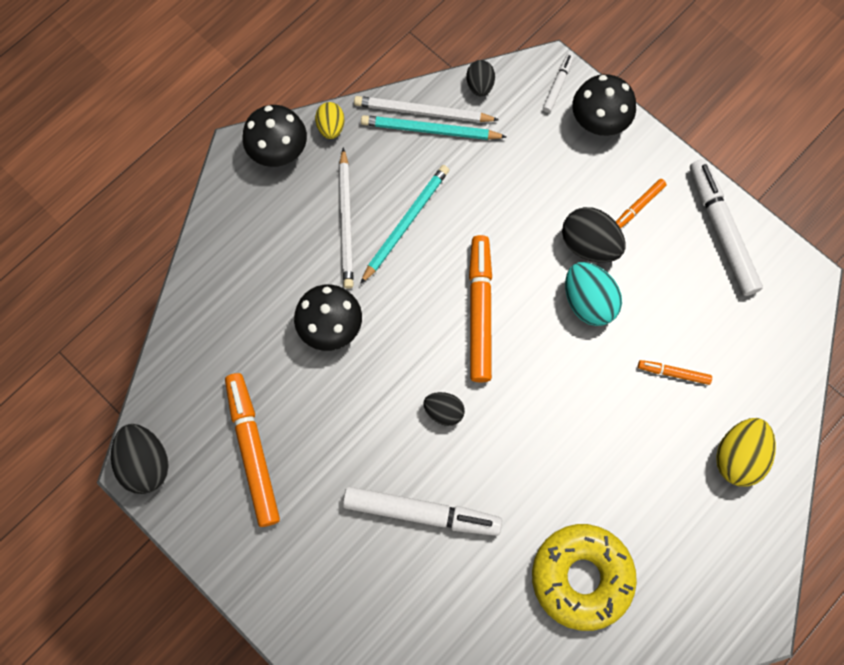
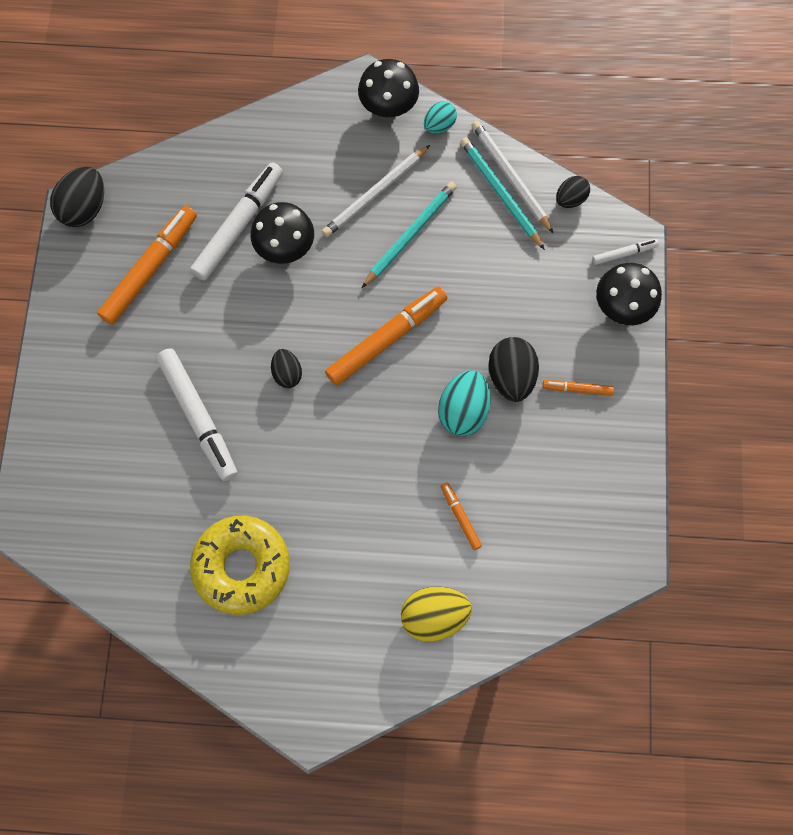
camera: 50 degrees right, 0 degrees up
yellow egg [315,102,345,139] -> turquoise egg [424,101,457,134]
turquoise pencil [360,165,449,284] -> turquoise pencil turned 45 degrees counterclockwise [362,182,457,288]
white marker [690,159,763,296] -> white marker moved to [190,162,283,281]

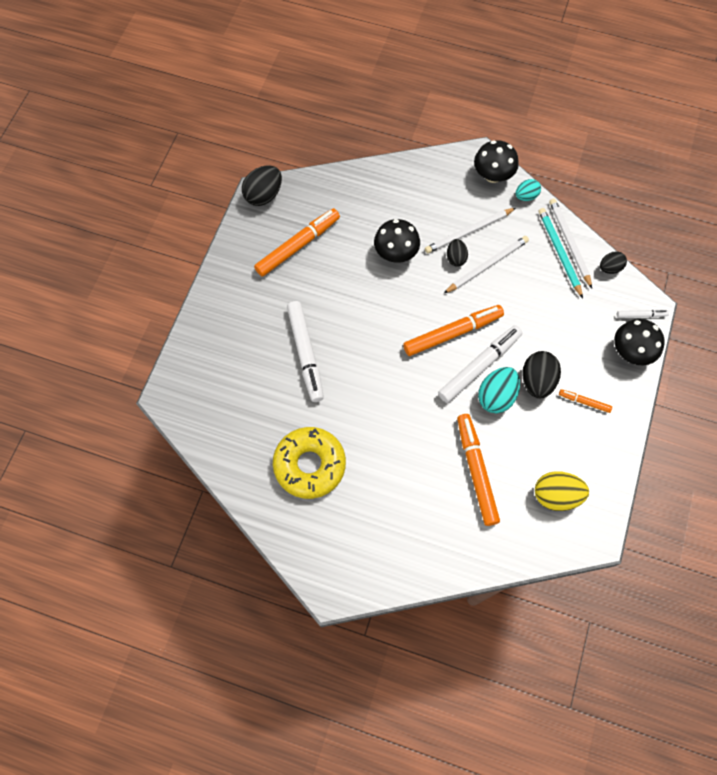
camera: 15 degrees right, 5 degrees down
white marker [190,162,283,281] -> white marker moved to [438,325,522,403]
black egg [271,349,302,388] -> black egg moved to [447,239,468,267]
turquoise pencil [362,182,457,288] -> white pencil [443,236,529,294]
yellow egg [401,587,472,642] -> yellow egg moved to [535,471,589,511]
orange marker [441,482,482,550] -> orange marker [457,414,500,526], size x2.07

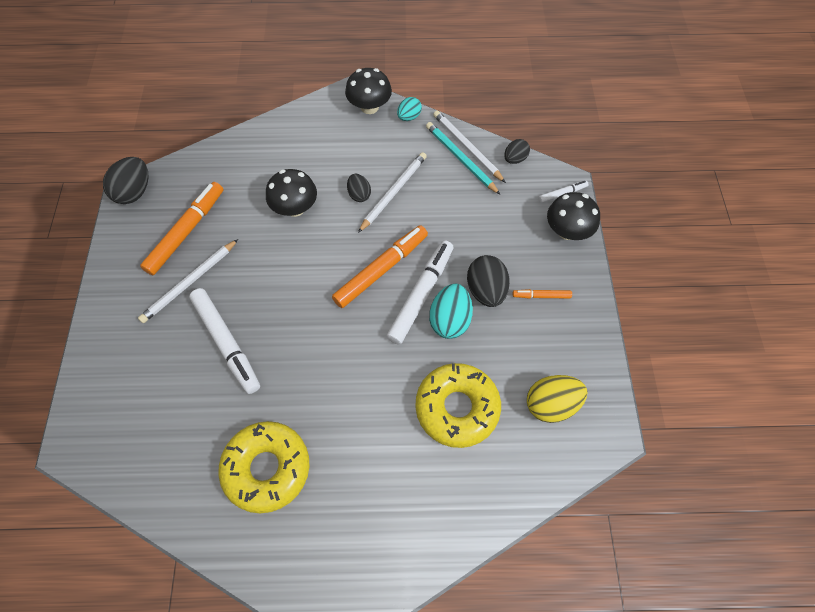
camera: 20 degrees left, 5 degrees down
white pencil [425,208,516,253] -> white pencil moved to [138,239,238,323]
orange marker [457,414,500,526] -> yellow donut [415,363,501,448]

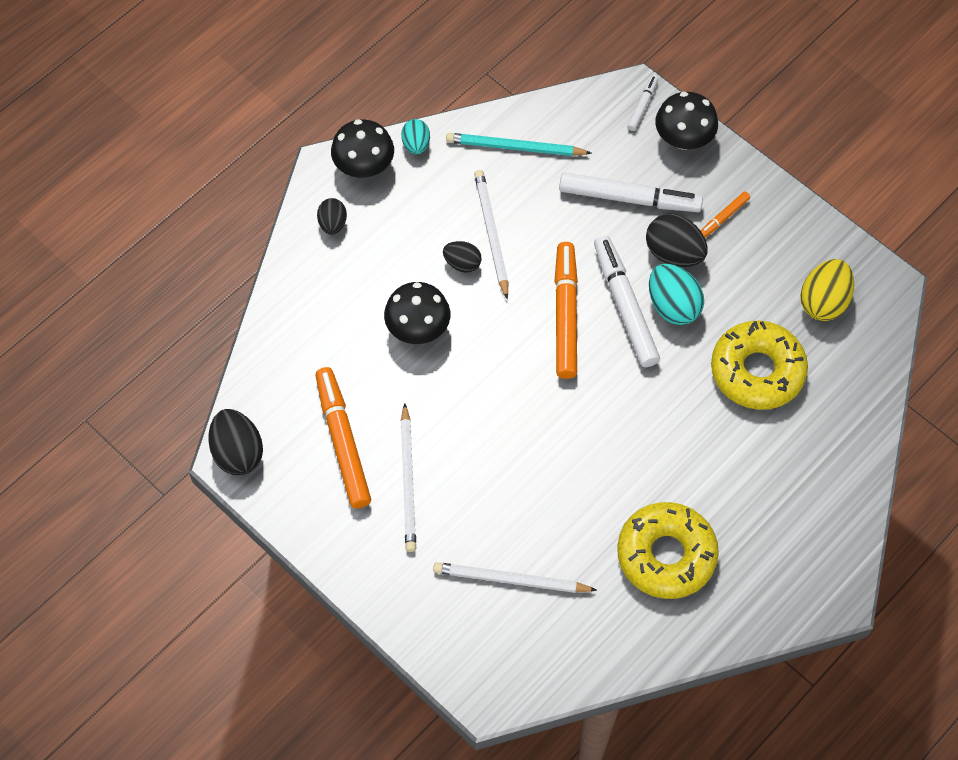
camera: 45 degrees left, 0 degrees up
white marker [189,288,260,394] -> white marker moved to [559,172,703,212]
white pencil [433,111,506,183] -> white pencil moved to [433,562,597,593]
black egg [504,139,530,164] -> black egg moved to [317,198,347,235]

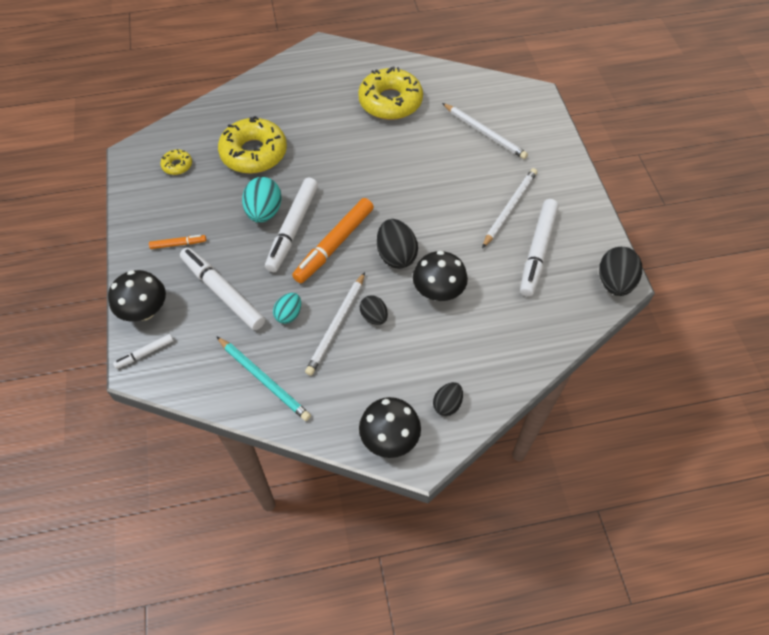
camera: 145 degrees left, 5 degrees down
orange marker [316,367,371,508] -> white marker [520,199,559,297]
turquoise egg [401,119,430,154] -> turquoise egg moved to [273,293,301,324]
black egg [646,214,708,267] -> black egg moved to [377,219,418,269]
yellow egg [800,259,854,321] -> yellow donut [160,149,192,175]

